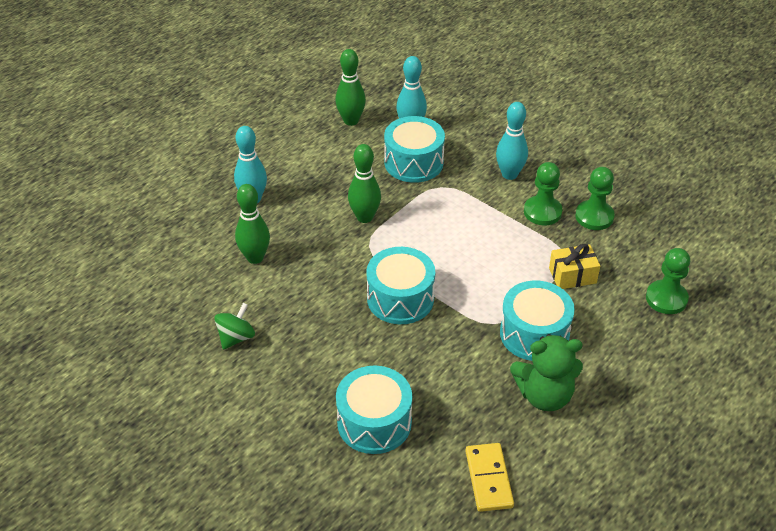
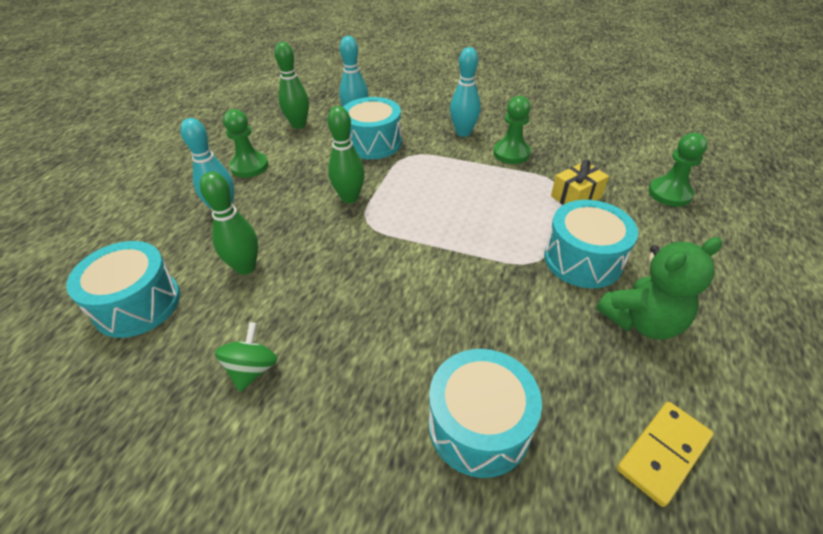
camera: 20 degrees left, 0 degrees up
turquoise drum [366,247,435,324] -> turquoise drum moved to [66,241,180,338]
yellow domino [465,443,514,512] -> yellow domino turned 75 degrees clockwise [617,402,714,507]
green pawn [575,167,615,230] -> green pawn moved to [223,109,269,178]

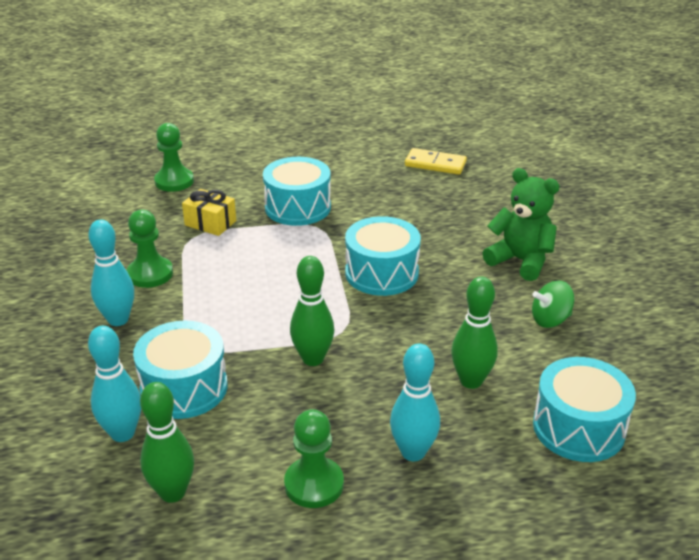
camera: 120 degrees left, 10 degrees down
turquoise drum [429,349,542,478] -> turquoise drum moved to [345,216,421,296]
green teddy bear [596,237,722,340] -> green teddy bear moved to [483,168,560,281]

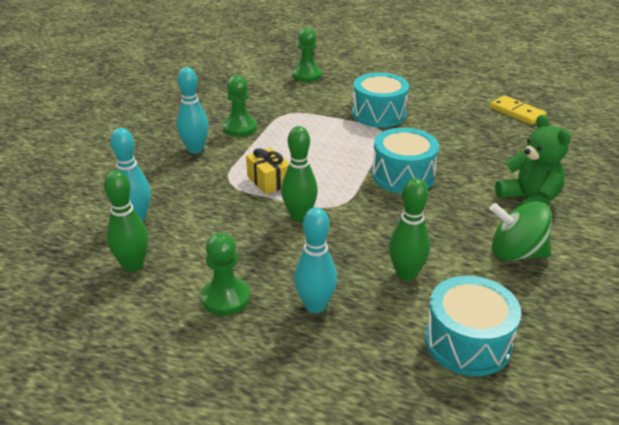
camera: 30 degrees right, 0 degrees up
turquoise drum [133,321,228,419] -> none
yellow gift [182,189,236,236] -> yellow gift moved to [246,148,289,194]
green spinning top [532,281,574,328] -> green spinning top [490,201,552,261], size x1.51

